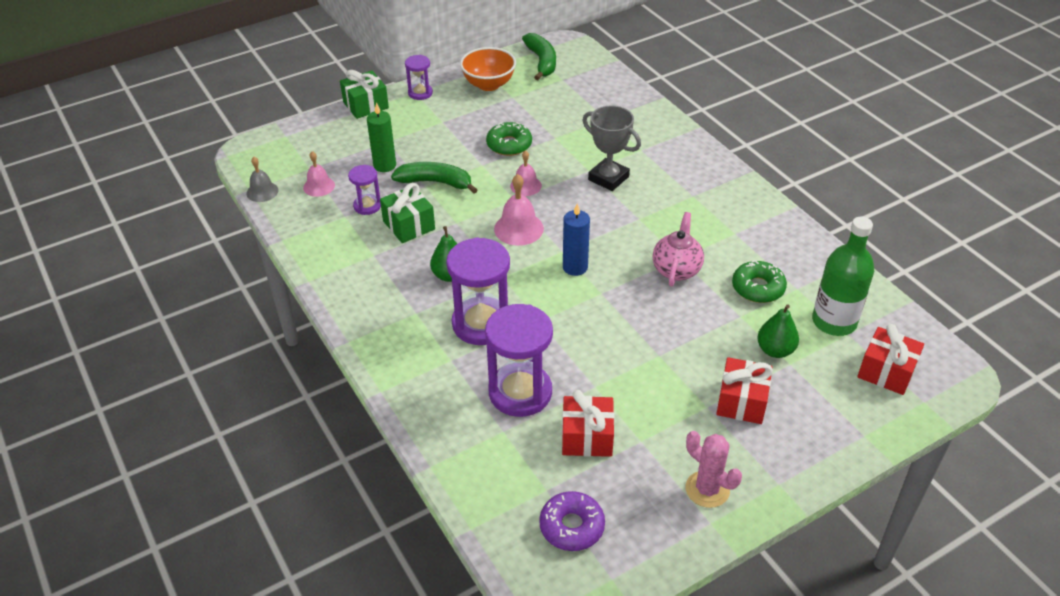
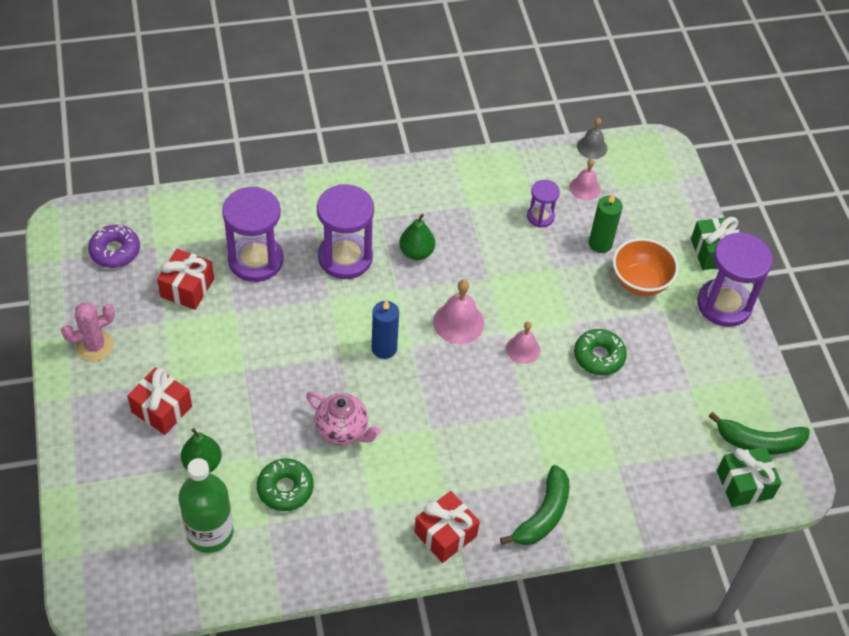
camera: 105 degrees right, 10 degrees up
green gift [380,183,435,243] -> green gift moved to [717,447,782,507]
green banana [391,162,477,194] -> green banana moved to [500,465,569,545]
purple hourglass [405,55,433,100] -> purple hourglass [697,232,773,327], size x1.91
orange bowl [460,47,516,91] -> orange bowl moved to [613,238,679,296]
grey trophy [583,106,641,191] -> none
red gift [857,324,924,395] -> red gift moved to [414,491,480,563]

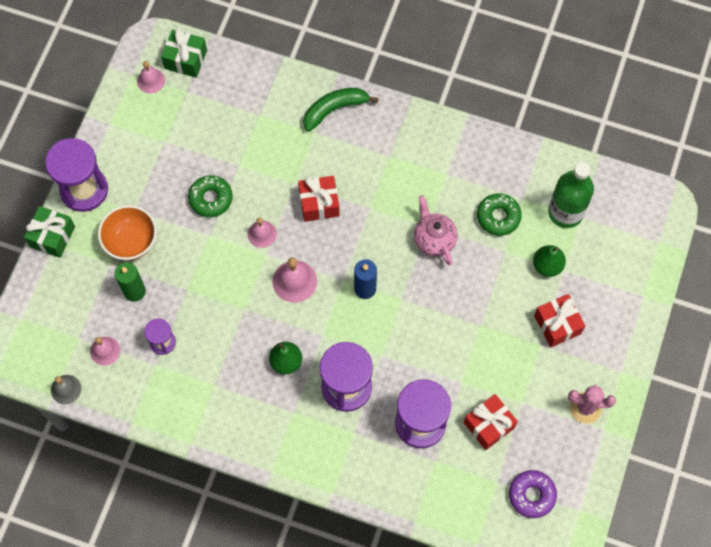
camera: 145 degrees left, 15 degrees up
red gift [414,491,480,563] -> red gift moved to [298,176,340,222]
green banana [709,412,810,454] -> pink bell [137,61,165,94]

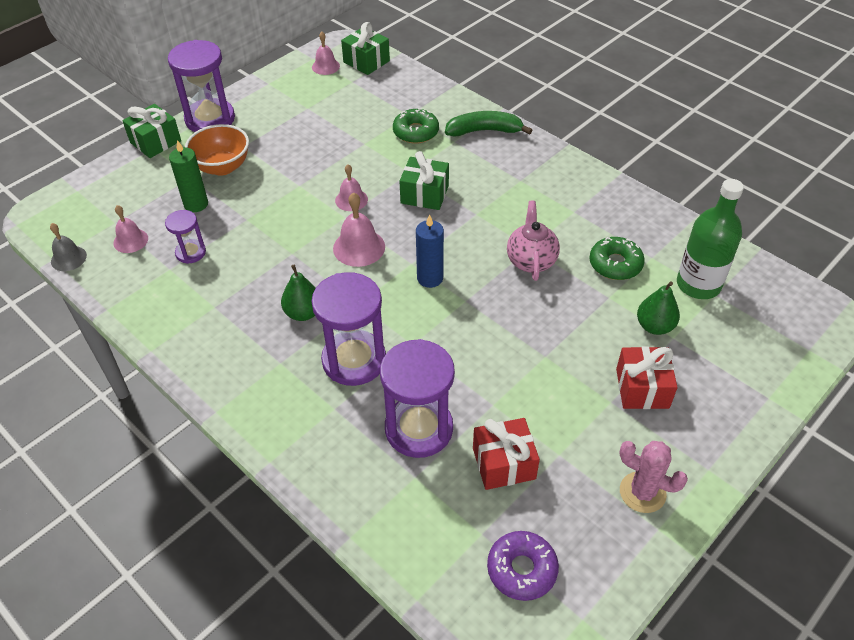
camera: 25 degrees right, 20 degrees down
green donut [188,175,233,217] -> green donut moved to [393,108,439,144]
red gift [298,176,340,222] -> green gift [400,151,449,210]

